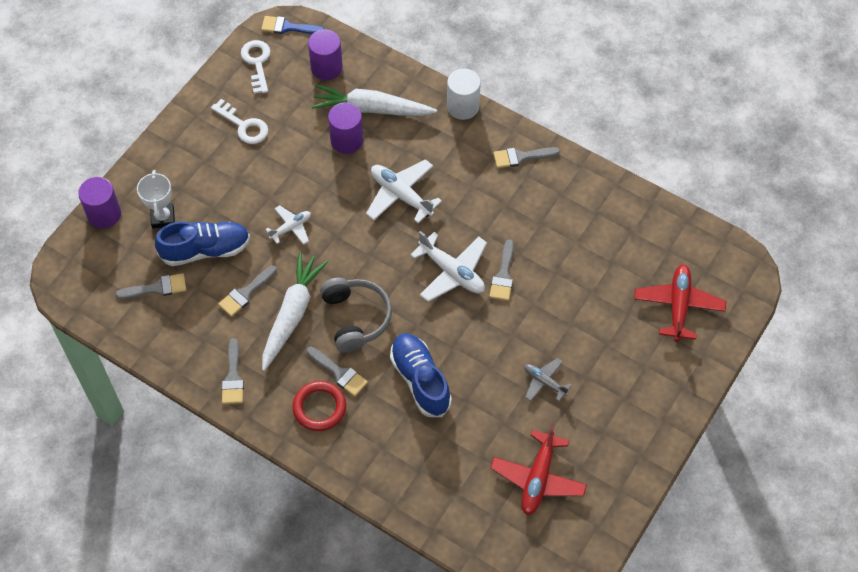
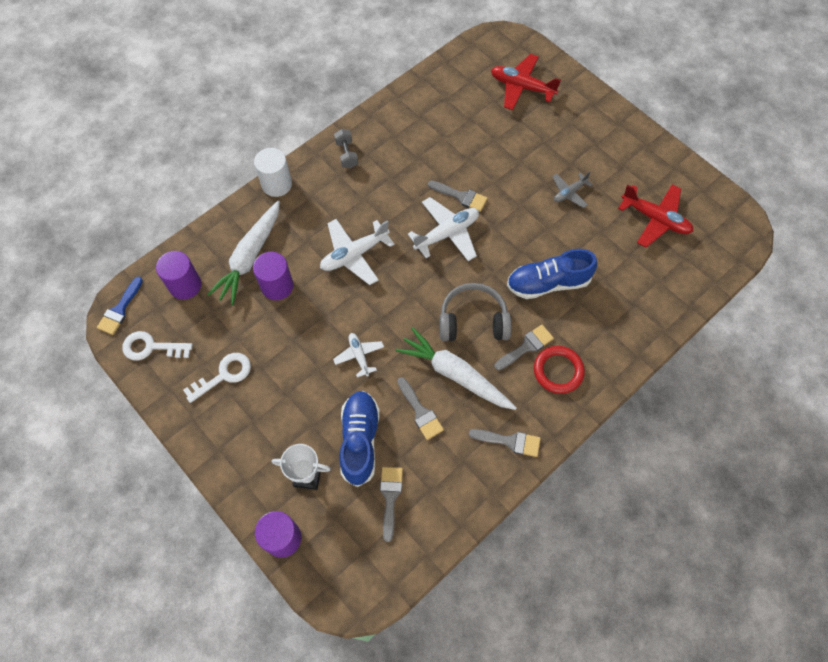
camera: 75 degrees left, 5 degrees up
grey brush [493,147,560,168] -> grey dumbbell [334,129,358,168]

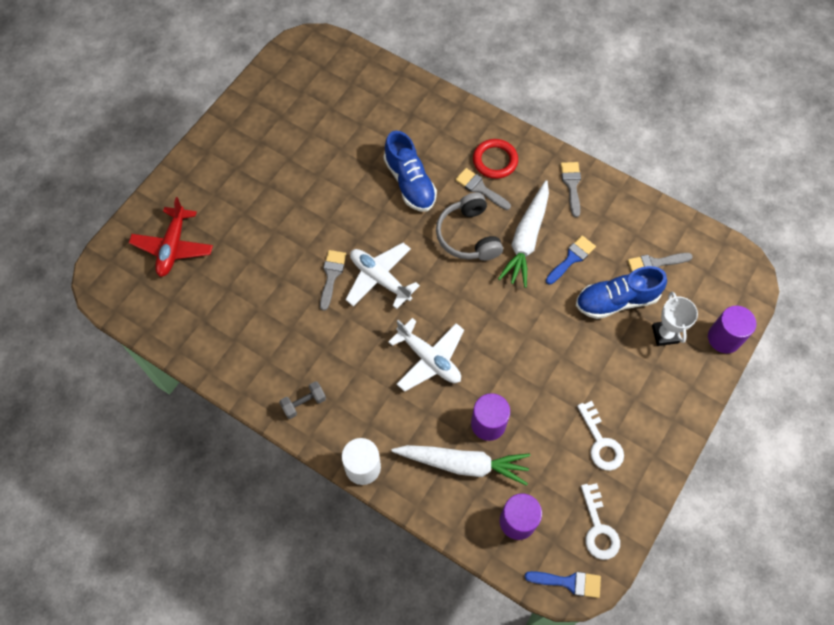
camera: 105 degrees left, 0 degrees up
white key [183,353,251,403] -> white key turned 150 degrees counterclockwise [577,401,624,471]
white plane [333,333,384,378] -> none
grey brush [397,377,444,440] -> blue brush [546,235,596,285]
grey plane [552,172,593,208] -> none
red plane [618,184,693,248] -> none

